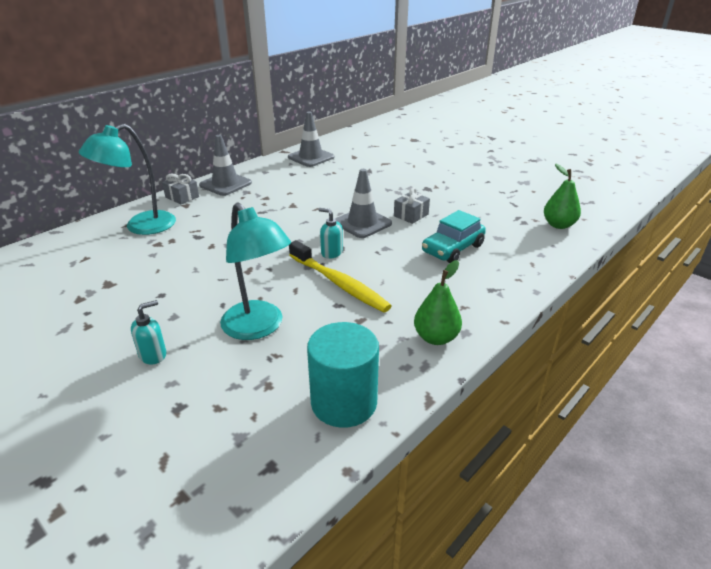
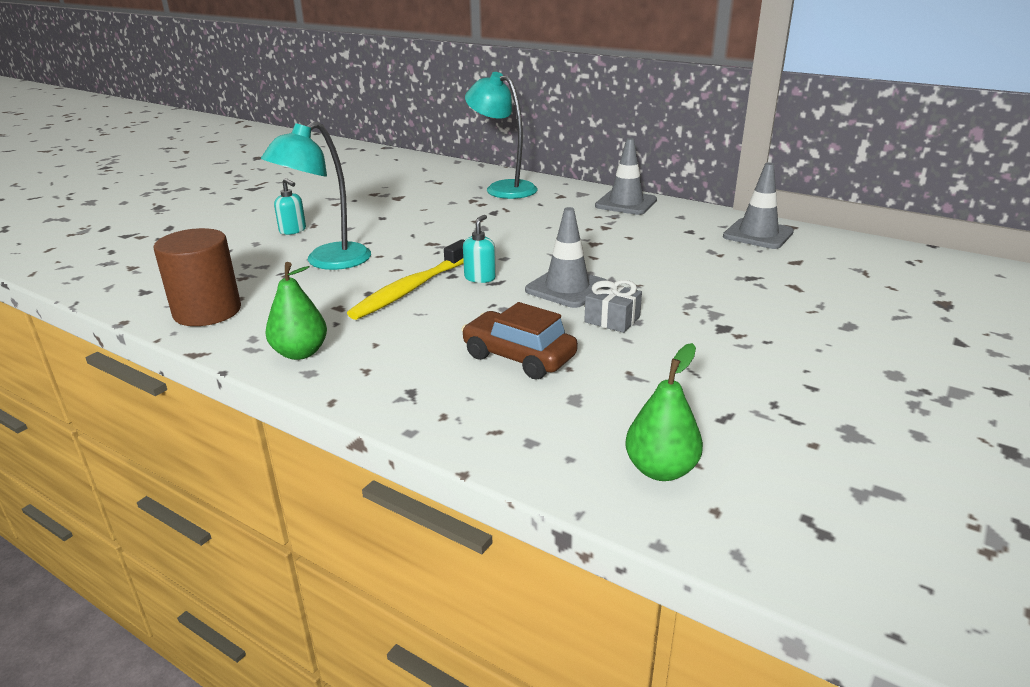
camera: 80 degrees right, 5 degrees down
grey gift [162,174,199,205] -> none
turquoise cylinder [307,322,379,428] -> brown cylinder [154,228,241,326]
turquoise car [422,210,486,263] -> brown car [461,302,578,379]

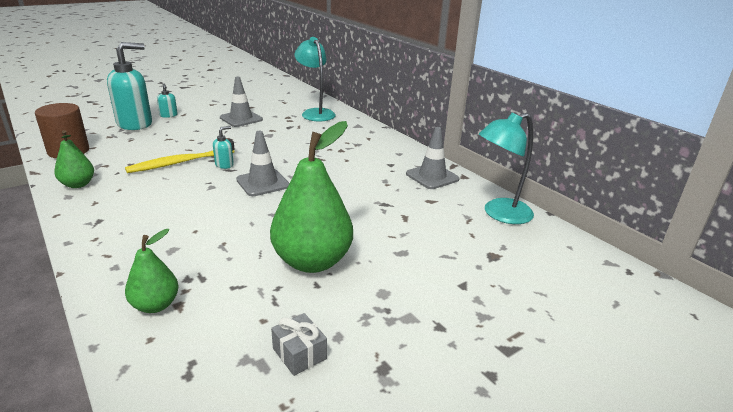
camera: 20 degrees right, 0 degrees up
turquoise lamp [261,122,371,270] -> turquoise lamp moved to [479,113,534,224]
brown car [461,302,578,379] -> none
grey gift [584,280,642,333] -> grey gift moved to [271,313,327,376]
grey traffic cone [595,138,657,215] -> grey traffic cone moved to [220,77,263,127]
none -> turquoise soap dispenser [107,42,152,130]
none -> green pear [270,121,353,273]

